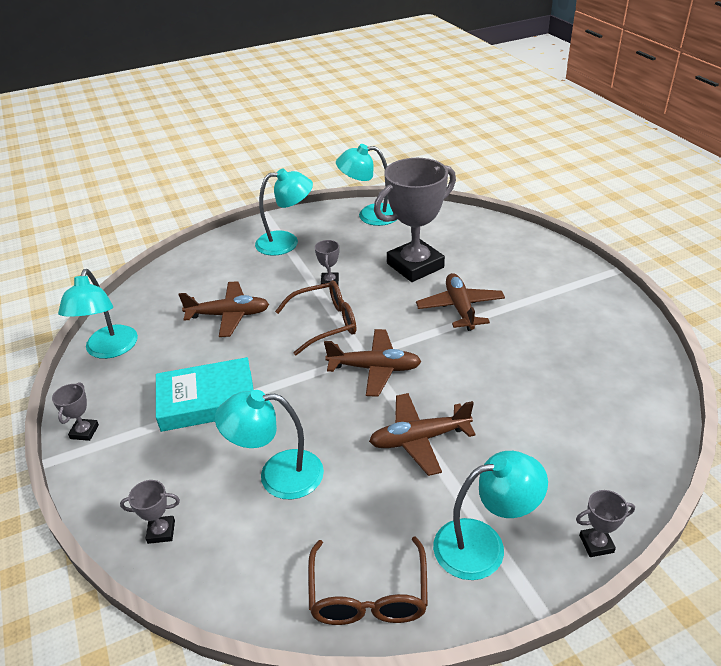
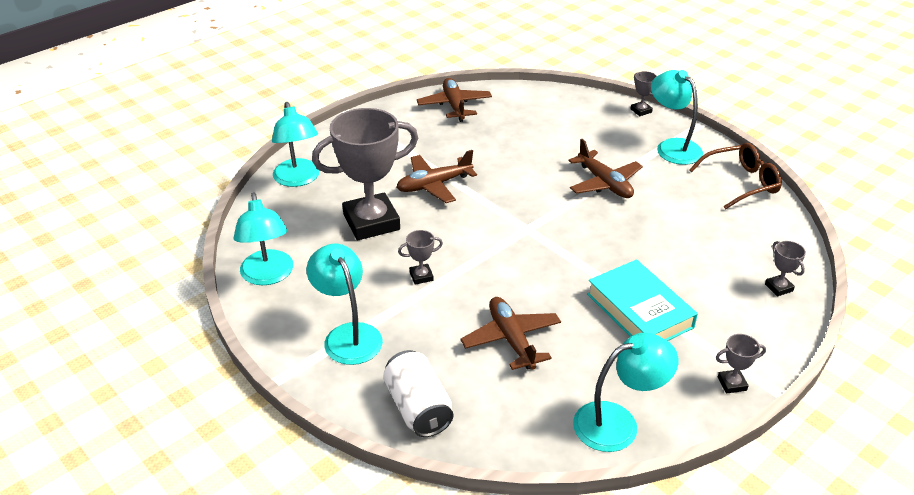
camera: 110 degrees left, 0 degrees up
turquoise lamp [215,390,324,500] -> turquoise lamp moved to [272,102,320,187]
brown glasses [275,280,356,356] -> none
brown plane [324,329,422,397] -> brown plane moved to [417,78,492,122]
grey trophy [374,158,456,282] -> grey trophy turned 60 degrees counterclockwise [312,108,418,240]
none -> white can [383,350,453,437]

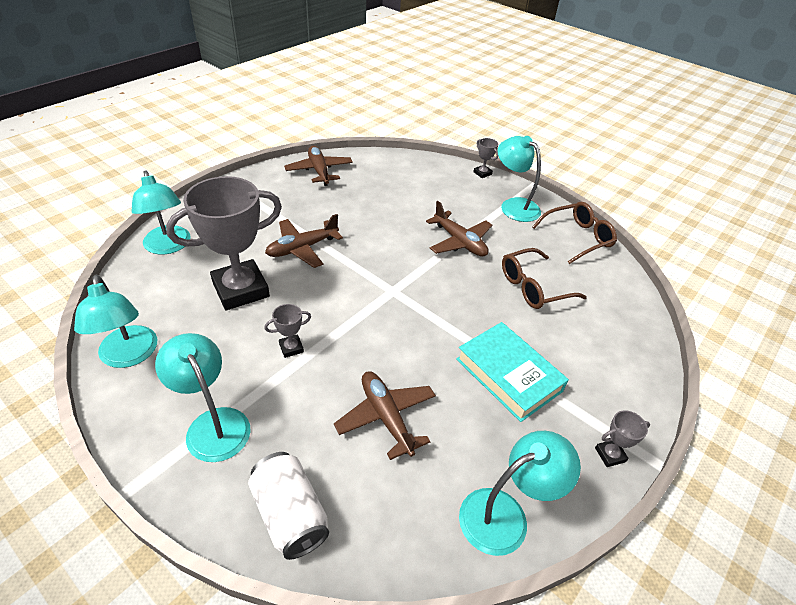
camera: 10 degrees left, 5 degrees up
grey trophy [765,241,806,296] -> none
none -> brown glasses [502,248,587,309]

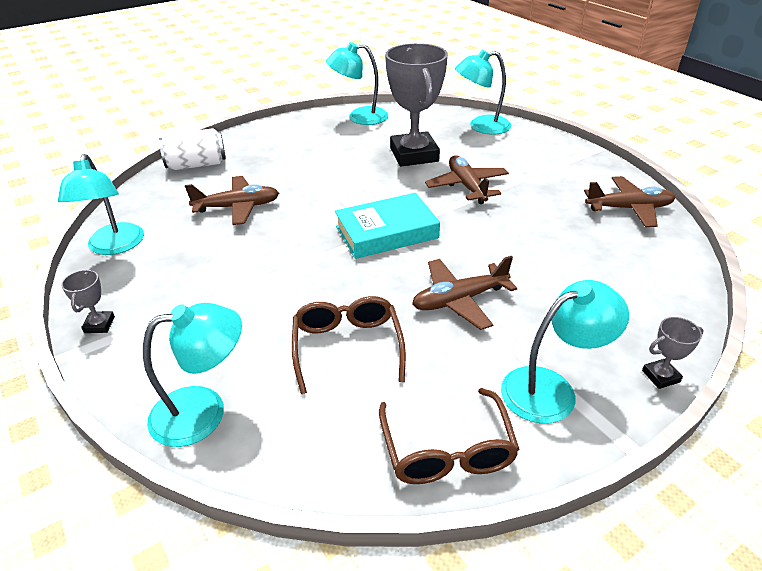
camera: 110 degrees right, 5 degrees down
turquoise lamp [155,333,251,462] -> turquoise lamp moved to [143,303,242,447]
grey trophy [264,304,311,358] -> none
turquoise book [456,322,569,422] -> turquoise book moved to [335,193,440,259]

